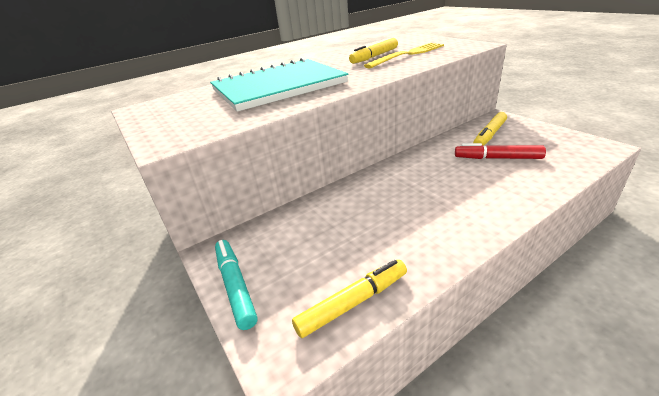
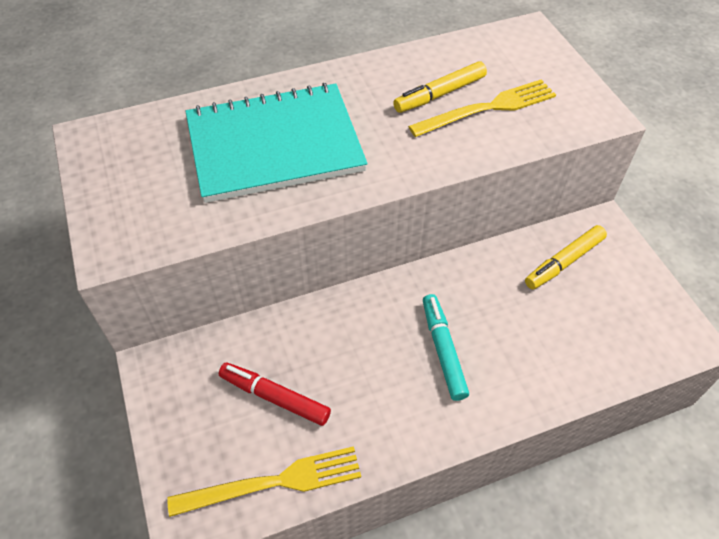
camera: 10 degrees right, 20 degrees up
turquoise marker [215,240,258,330] -> turquoise marker moved to [423,294,469,401]
yellow marker [292,260,407,338] -> yellow fork [167,446,361,517]
red marker [455,143,546,159] -> red marker moved to [219,363,331,426]

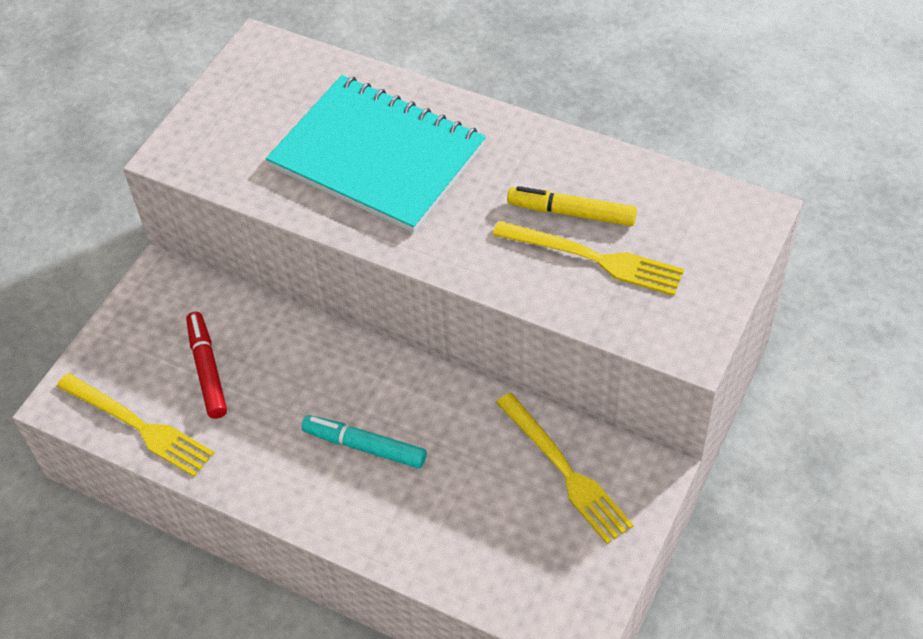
camera: 50 degrees right, 0 degrees up
turquoise marker [423,294,469,401] -> turquoise marker turned 105 degrees counterclockwise [302,415,427,469]
yellow marker [525,225,607,289] -> yellow fork [496,393,634,544]

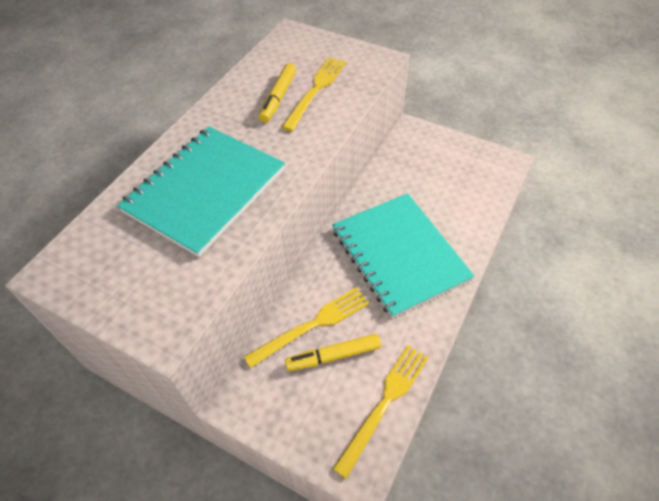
camera: 90 degrees left, 0 degrees up
red marker [186,312,227,419] -> yellow marker [285,334,381,371]
turquoise marker [302,415,427,469] -> turquoise notebook [332,193,474,318]
yellow fork [496,393,634,544] -> yellow fork moved to [244,287,369,368]

